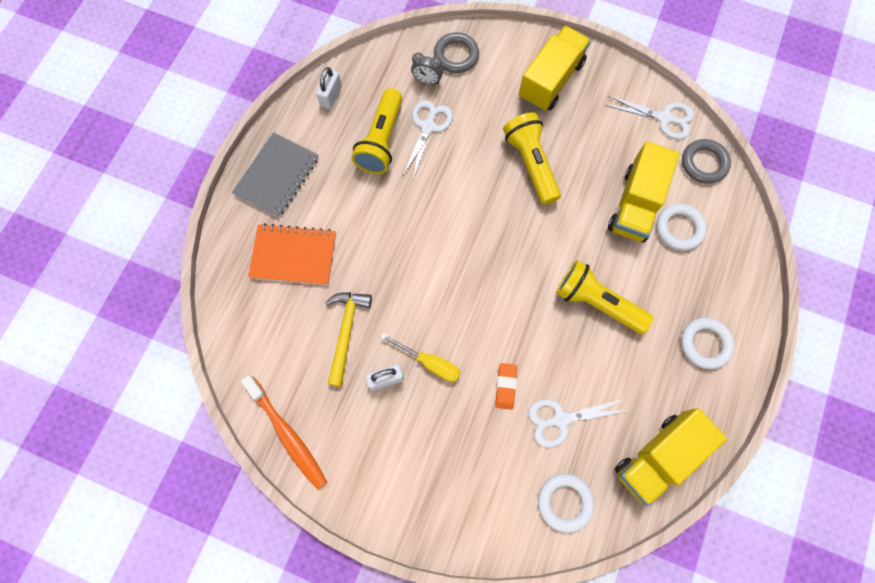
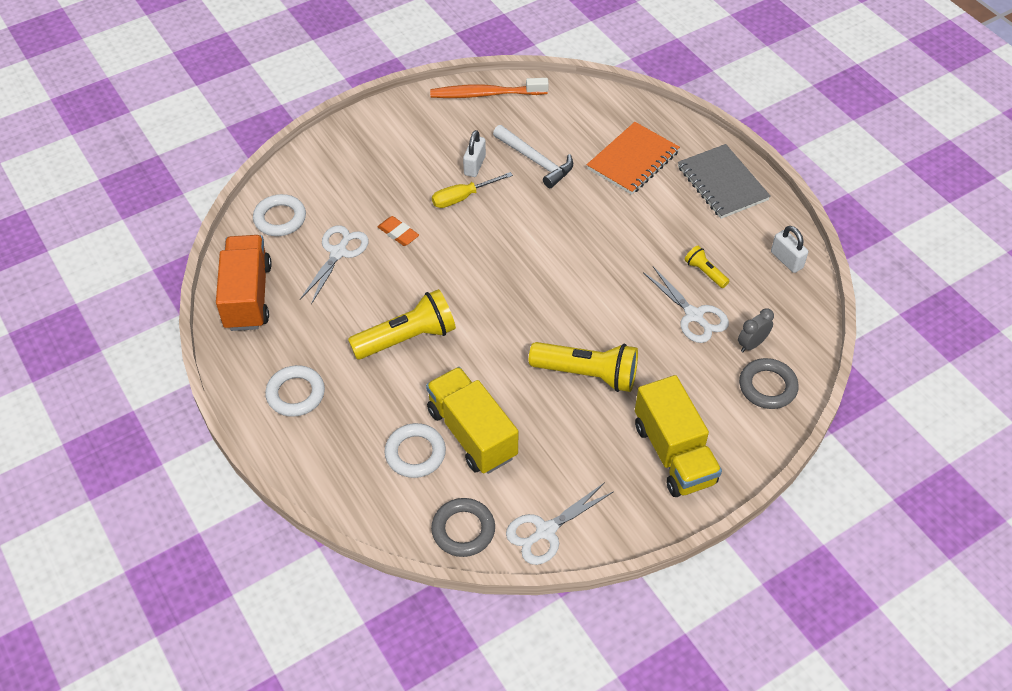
camera: 125 degrees right, 20 degrees down
yellow hammer [325,292,372,387] -> white hammer [493,125,573,188]
yellow flashlight [352,88,403,174] -> yellow flashlight [685,246,729,288], size x0.49
yellow truck [615,408,727,506] -> orange truck [216,235,272,331]

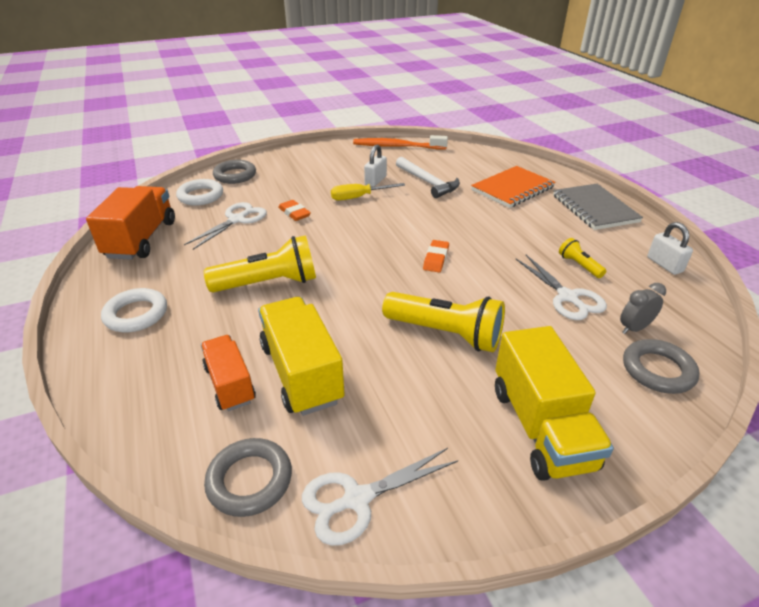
camera: 10 degrees right, 15 degrees down
white ring [384,423,446,478] -> orange truck [201,335,256,411]
none -> grey ring [213,160,256,184]
none -> orange eraser [423,240,449,272]

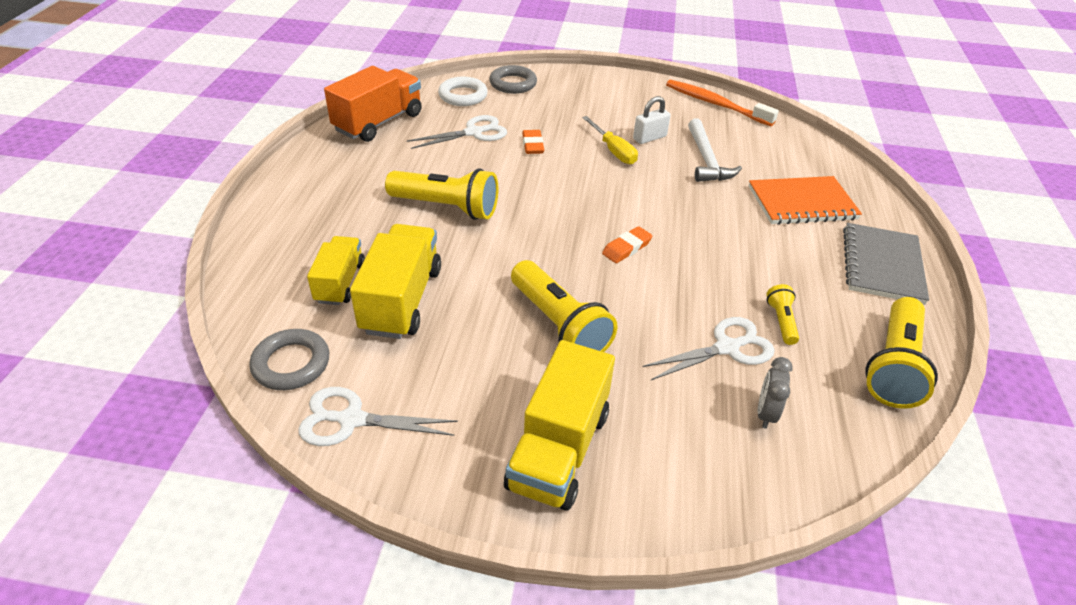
camera: 30 degrees right, 5 degrees up
white ring [101,288,167,332] -> none
orange truck [201,335,256,411] -> yellow truck [307,236,365,305]
yellow screwdriver [331,183,405,201] -> yellow screwdriver turned 135 degrees counterclockwise [582,116,638,164]
white scissors [516,255,607,320] -> white scissors turned 120 degrees counterclockwise [642,317,775,380]
grey clock [620,283,666,334] -> grey clock turned 75 degrees counterclockwise [758,357,793,429]
grey ring [623,339,700,394] -> none
white padlock [647,222,693,275] -> yellow flashlight [865,297,938,409]

